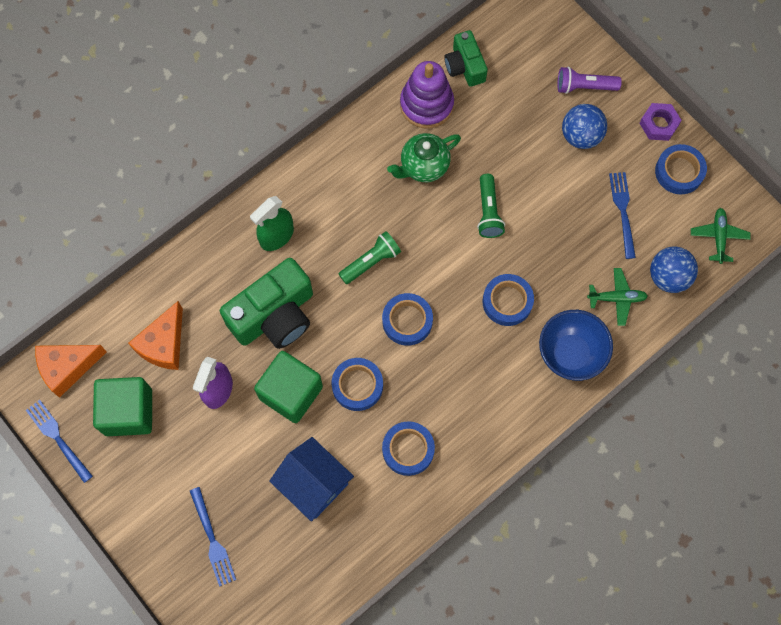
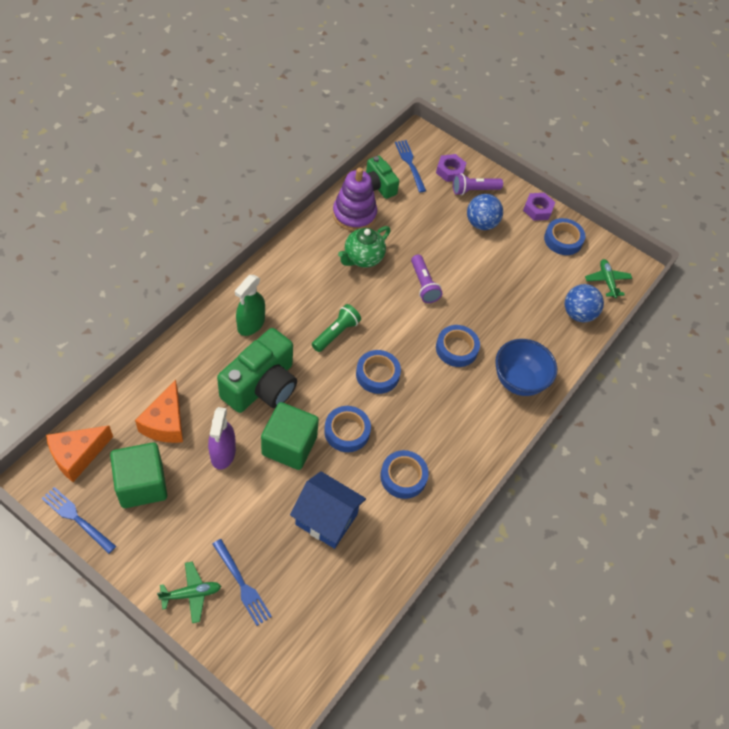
camera: 20 degrees left, 15 degrees down
green flashlight [477,174,505,238] -> purple flashlight [411,255,442,303]
green plane [587,268,648,326] -> green plane moved to [157,561,221,623]
blue fork [609,172,636,259] -> blue fork moved to [395,140,426,192]
none -> purple nut [436,154,466,182]

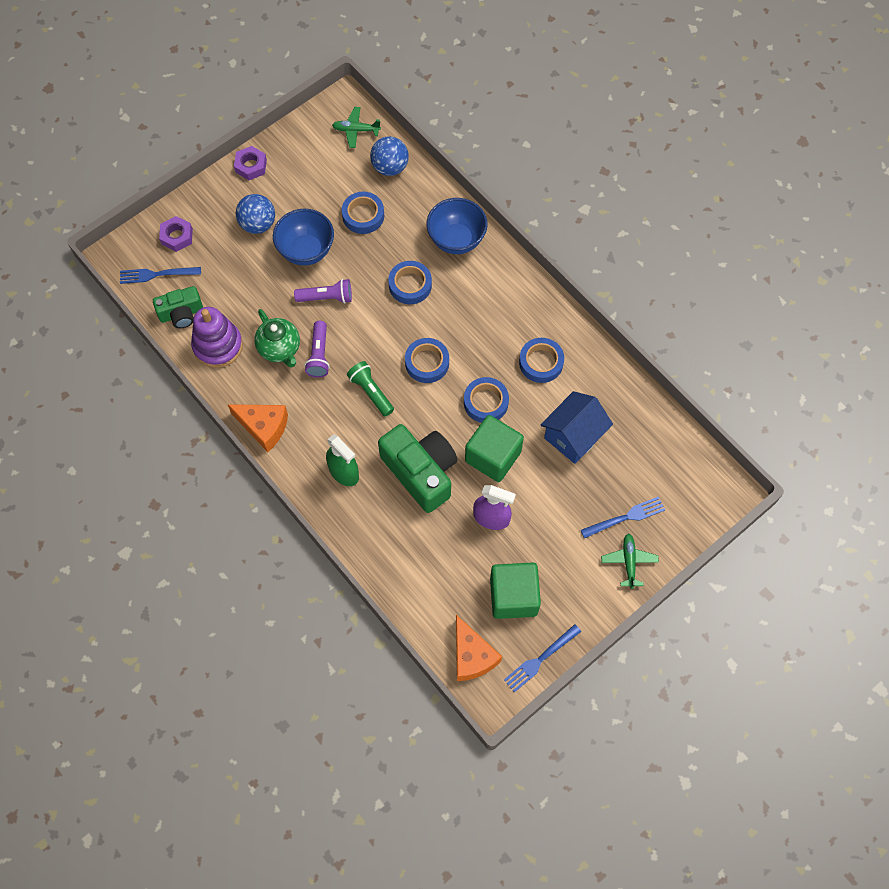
camera: 70 degrees left, 10 degrees up
orange cheese [135,380,183,443] -> orange cheese moved to [228,404,288,452]
purple flashlight [453,173,503,195] -> purple flashlight moved to [304,321,330,378]
blue tape [544,218,585,255] -> blue tape moved to [342,192,384,234]
none -> blue bowl [273,209,334,266]

